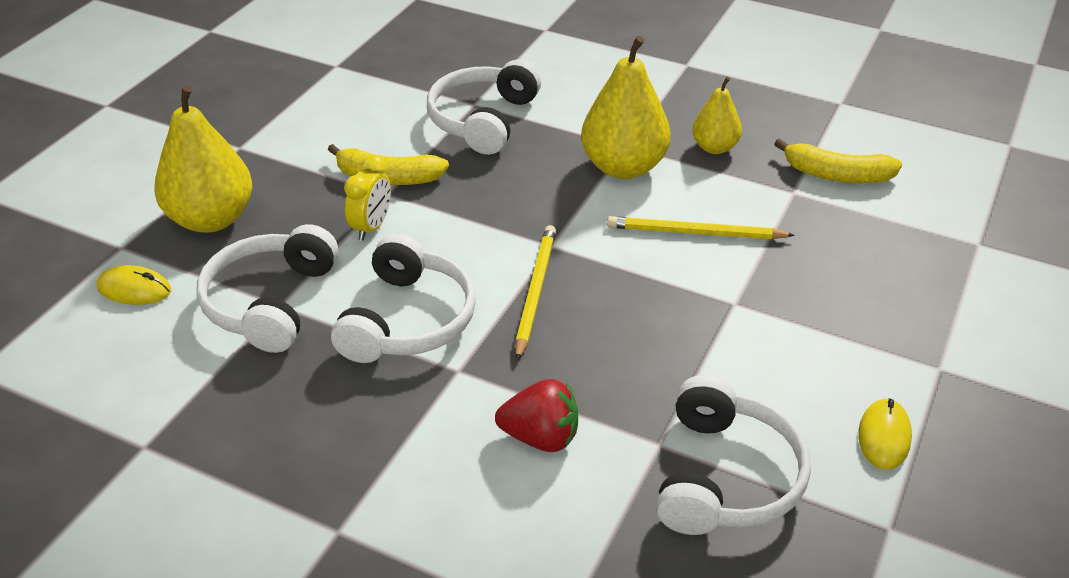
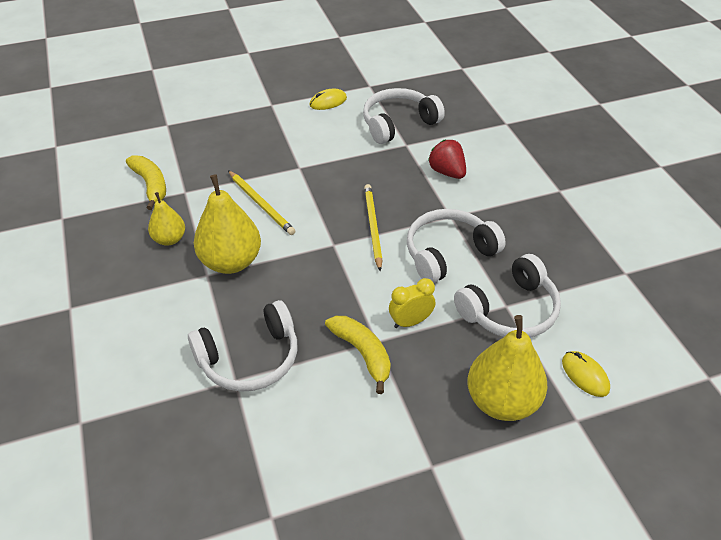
camera: 135 degrees left, 5 degrees up
yellow pencil [515,225,556,361] -> yellow pencil turned 120 degrees clockwise [364,184,382,271]

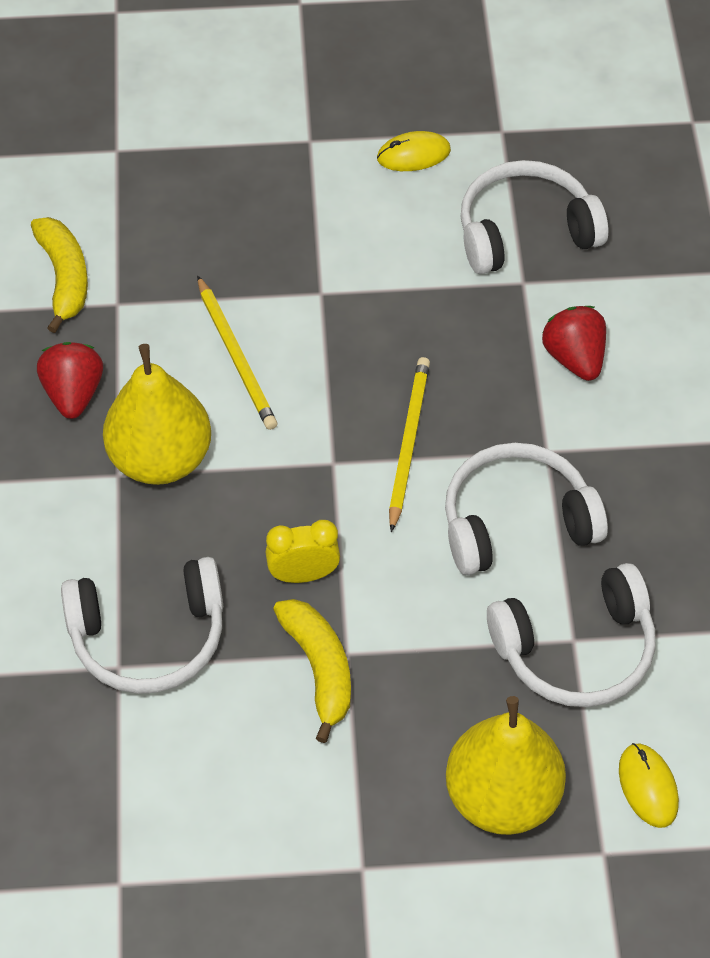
camera: 15 degrees right, 10 degrees up
yellow pear [148,192,185,246] -> red strawberry [37,342,103,419]
yellow clock [389,278,435,328] -> yellow clock moved to [266,520,340,583]

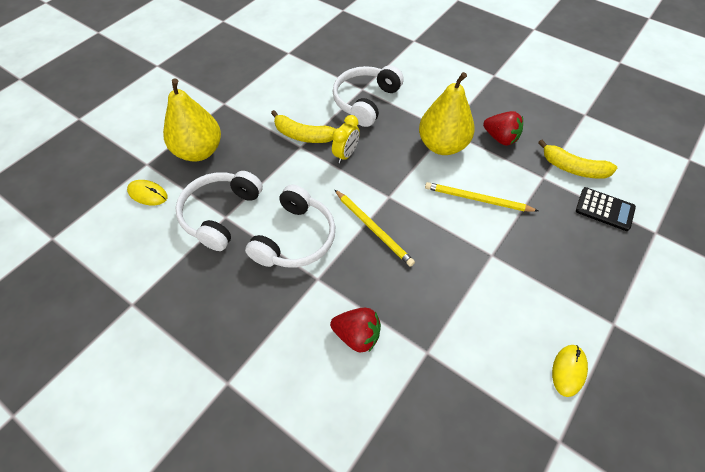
camera: 130 degrees right, 0 degrees up
white headphones [460,160,608,274] -> none
none -> black calculator [576,187,636,231]

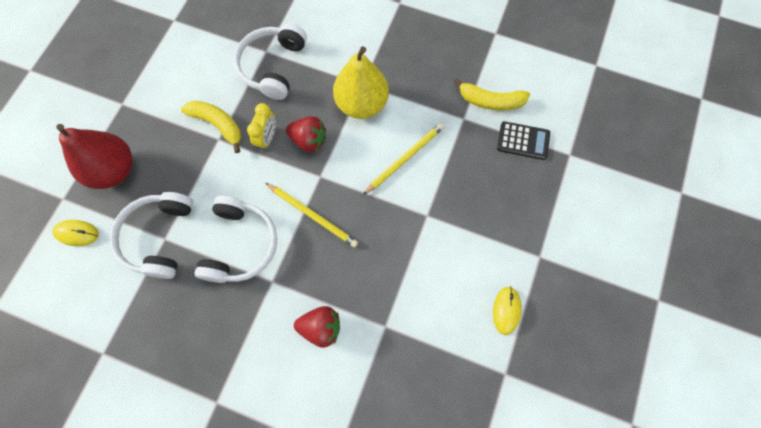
camera: 15 degrees left, 15 degrees up
yellow pear [163,78,221,161] -> red pear [56,124,132,189]
yellow banana [271,110,336,143] -> yellow banana turned 150 degrees counterclockwise [181,101,241,153]
yellow pencil [425,182,538,212] -> yellow pencil turned 135 degrees clockwise [363,123,444,195]
red strawberry [483,111,523,146] -> red strawberry moved to [286,116,326,152]

